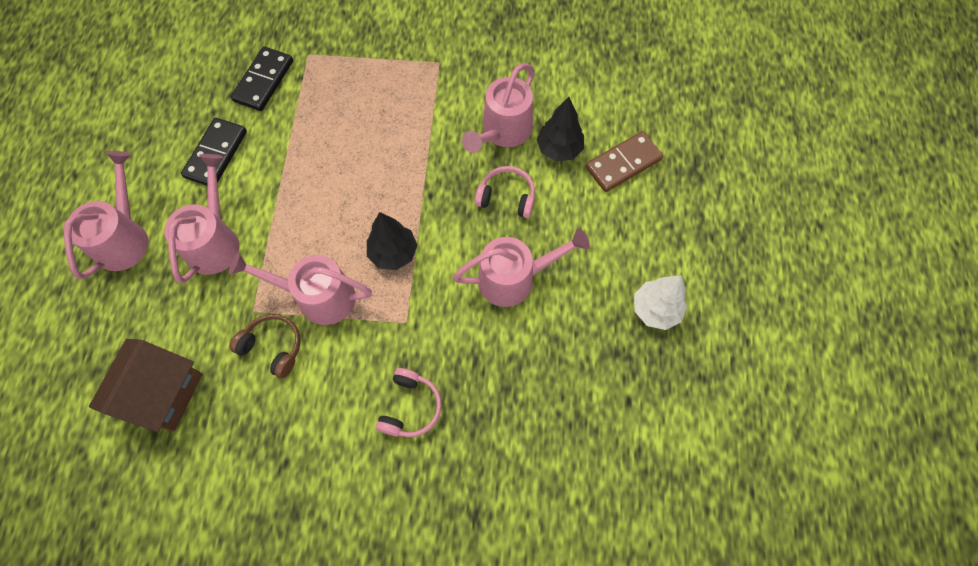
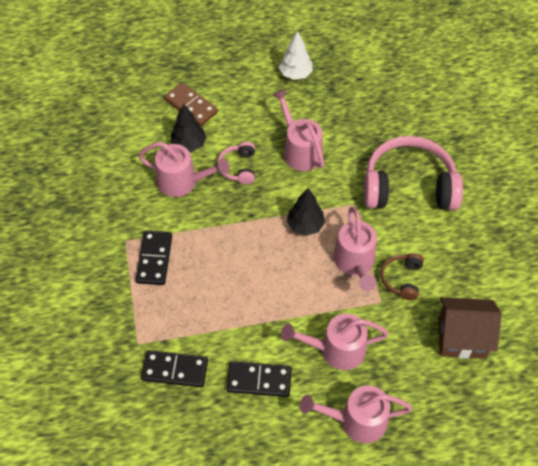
camera: 105 degrees left, 10 degrees down
pink headphones [376,368,442,437] -> pink headphones [364,136,463,210], size x2.16
none -> black domino [135,231,172,285]

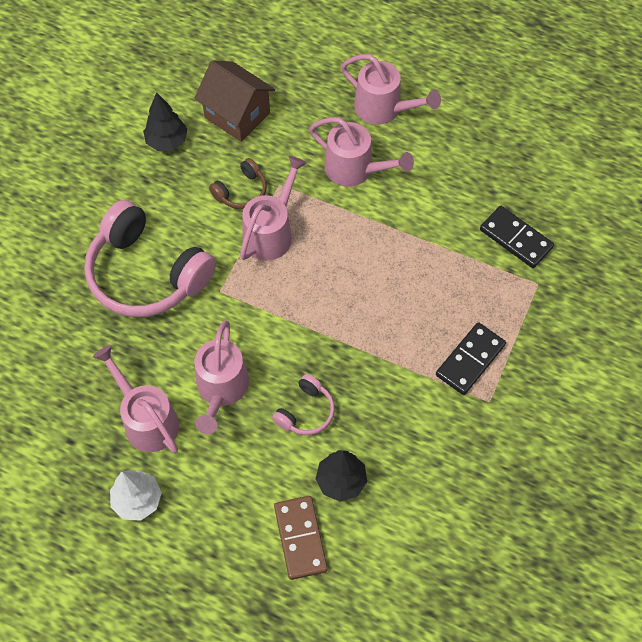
camera: 145 degrees left, 5 degrees up
pink watering can [138,142,230,197] -> pink watering can moved to [93,345,179,453]
black domino [226,361,292,397] -> none
black tree [287,188,325,236] -> black tree moved to [143,92,187,151]

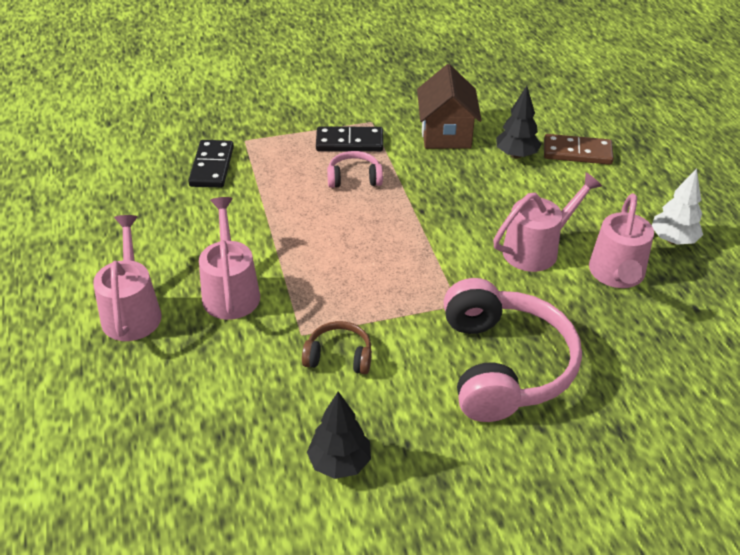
camera: 130 degrees left, 20 degrees down
brown house [194,60,275,142] -> brown house moved to [417,64,482,149]
pink watering can [240,156,307,261] -> none
pink headphones [272,374,335,435] -> pink headphones moved to [327,151,383,188]
brown domino [274,496,328,580] -> brown domino turned 60 degrees clockwise [544,134,614,165]

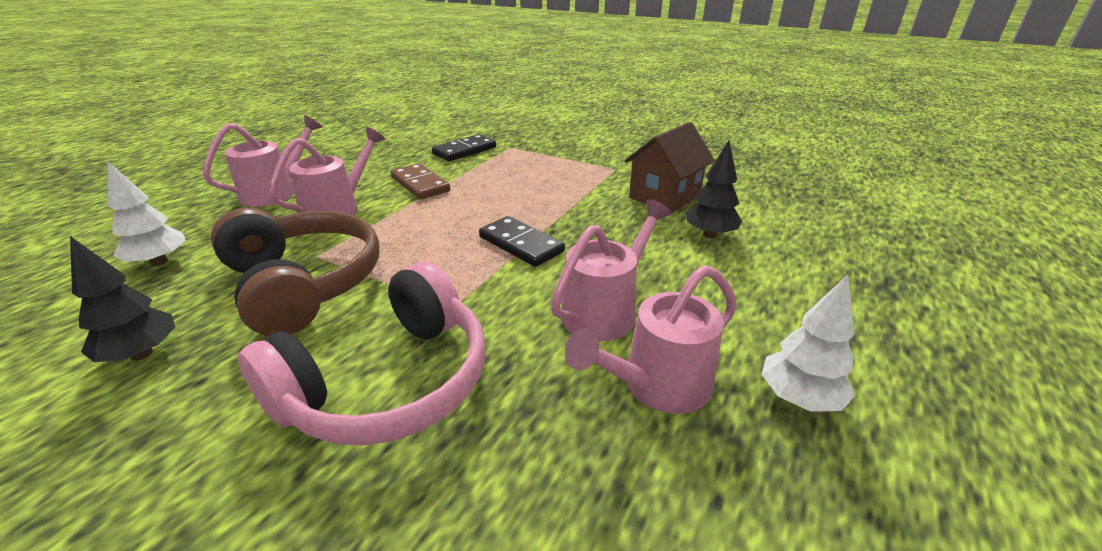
camera: 45 degrees right, 10 degrees down
brown headphones [302,321,372,374] -> brown headphones [211,208,379,336], size x2.16
black domino [316,126,383,152] -> black domino moved to [479,216,565,267]
pink headphones [327,151,383,188] -> none
pink watering can [493,172,602,272] -> pink watering can turned 60 degrees counterclockwise [551,199,671,341]
brown domino [544,134,614,165] -> brown domino moved to [391,163,450,200]
none -> white tree [108,162,186,266]

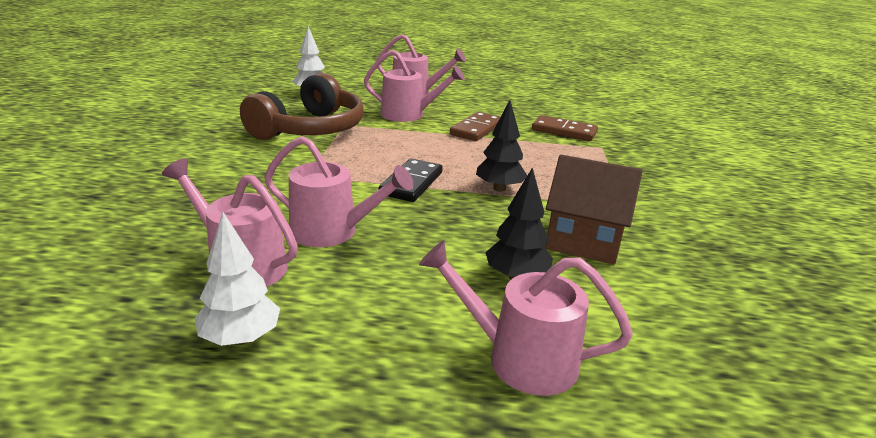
camera: 65 degrees right, 5 degrees down
black tree [70,236,175,362] -> black tree moved to [476,100,527,192]
pink headphones [238,262,486,446] -> none
black domino [432,134,496,161] -> brown domino [532,115,598,141]
none -> pink watering can [419,240,633,396]

